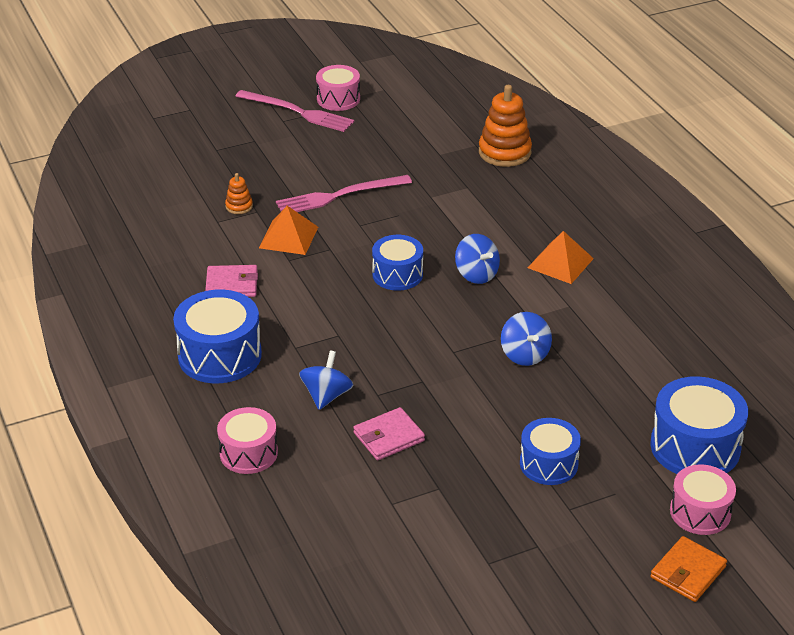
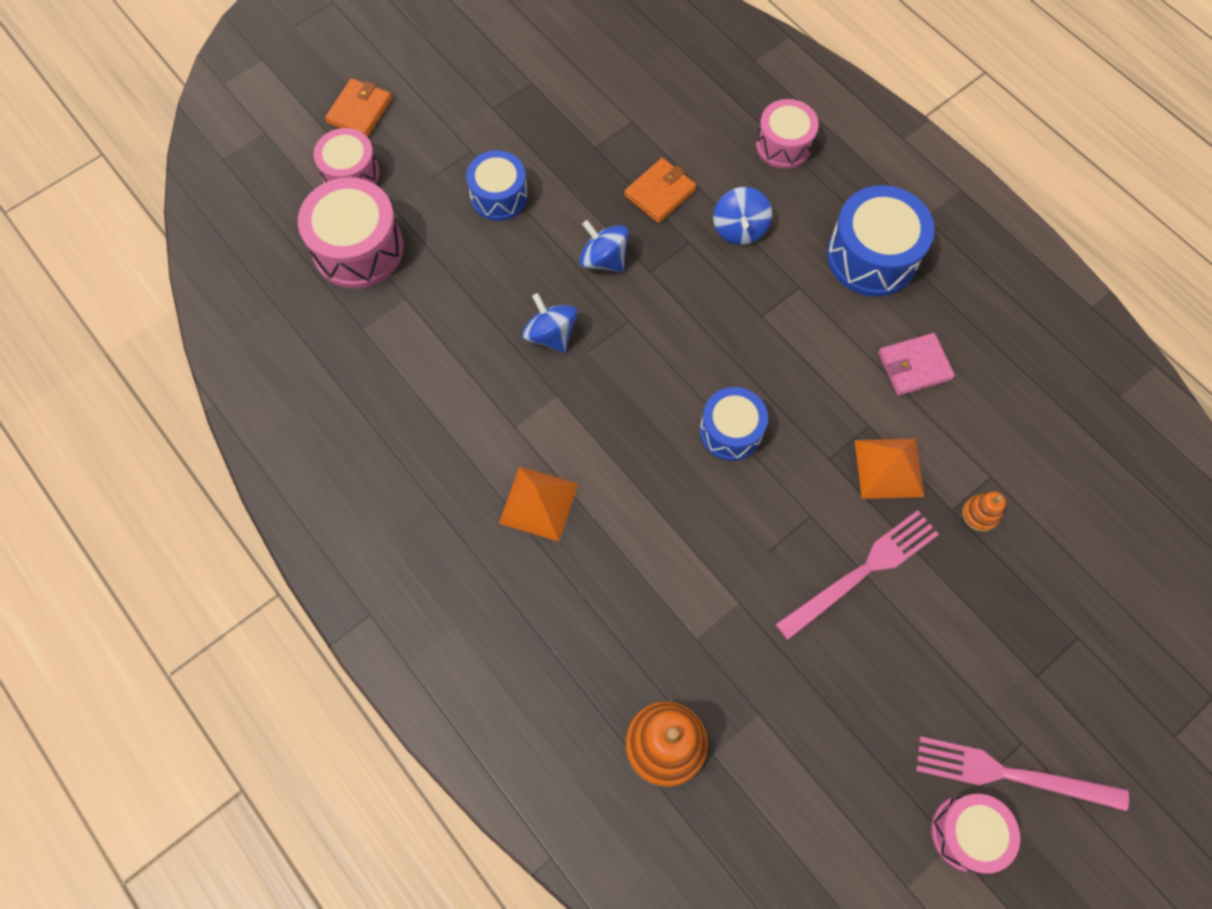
camera: 165 degrees right, 30 degrees up
pink wallet [353,407,425,460] -> orange wallet [624,158,696,223]
blue spinning top [455,234,500,284] -> blue spinning top moved to [579,220,629,272]
blue drum [650,376,748,474] -> pink drum [298,177,404,288]

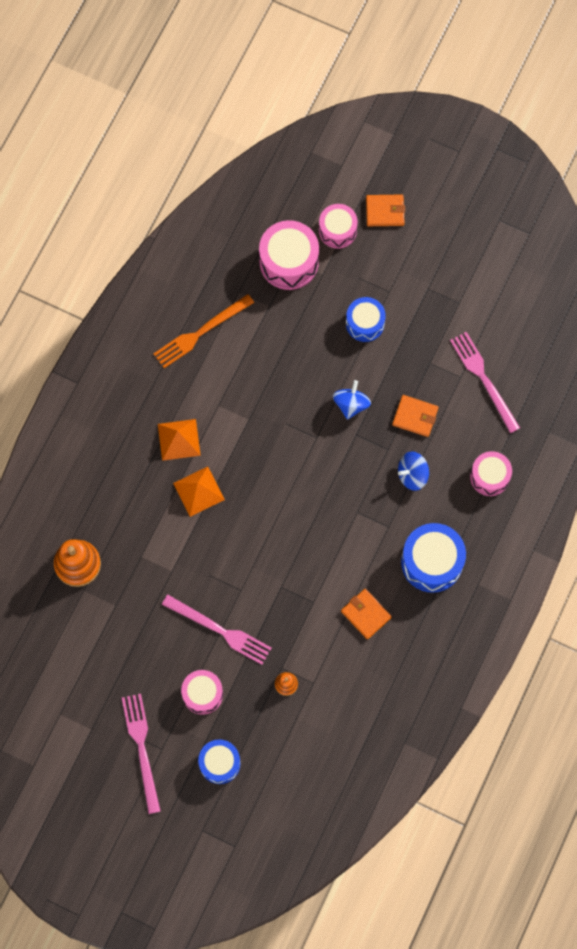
camera: 65 degrees right, 5 degrees up
blue spinning top [522,293,577,353] -> none
blue drum [700,387,768,461] -> blue drum moved to [198,739,241,784]
orange pyramid [855,438,925,499] -> orange pyramid moved to [173,467,225,517]
pink wallet [878,333,955,396] -> orange wallet [341,589,392,639]
pink drum [931,794,1020,874] -> pink drum moved to [181,670,223,715]
none -> orange fork [153,294,254,368]
none -> pink fork [450,332,520,433]

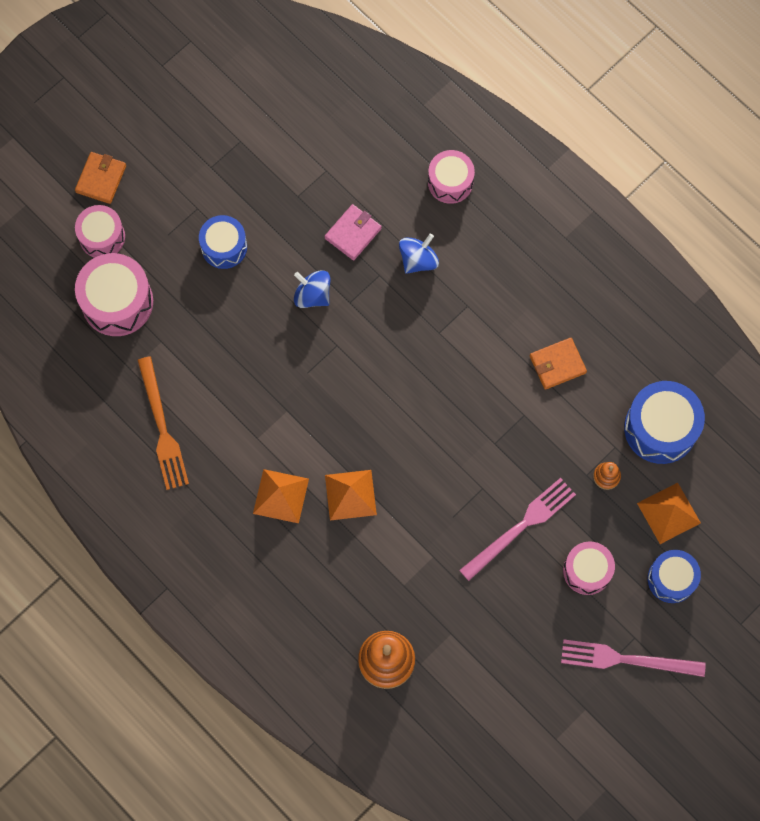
camera: 70 degrees left, 0 degrees up
orange wallet [392,395,439,437] -> pink wallet [325,204,382,260]
blue spinning top [398,451,429,491] -> blue spinning top turned 135 degrees counterclockwise [399,233,439,274]
blue drum [401,523,466,593] -> blue drum moved to [624,381,705,464]
pink fork [450,332,520,433] -> none
none -> orange pyramid [637,483,701,544]

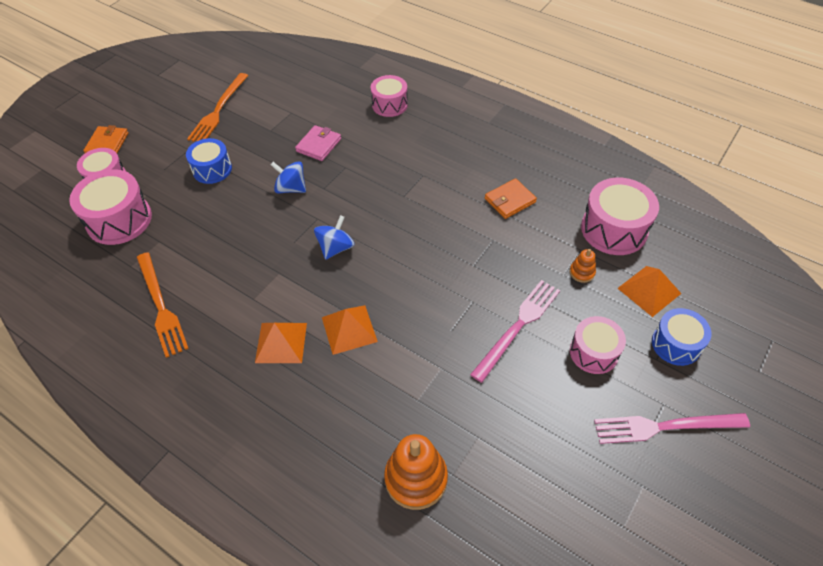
camera: 10 degrees left, 20 degrees down
blue spinning top [399,233,439,274] -> blue spinning top moved to [314,215,355,260]
blue drum [624,381,705,464] -> pink drum [581,178,659,255]
none -> orange fork [187,73,248,142]

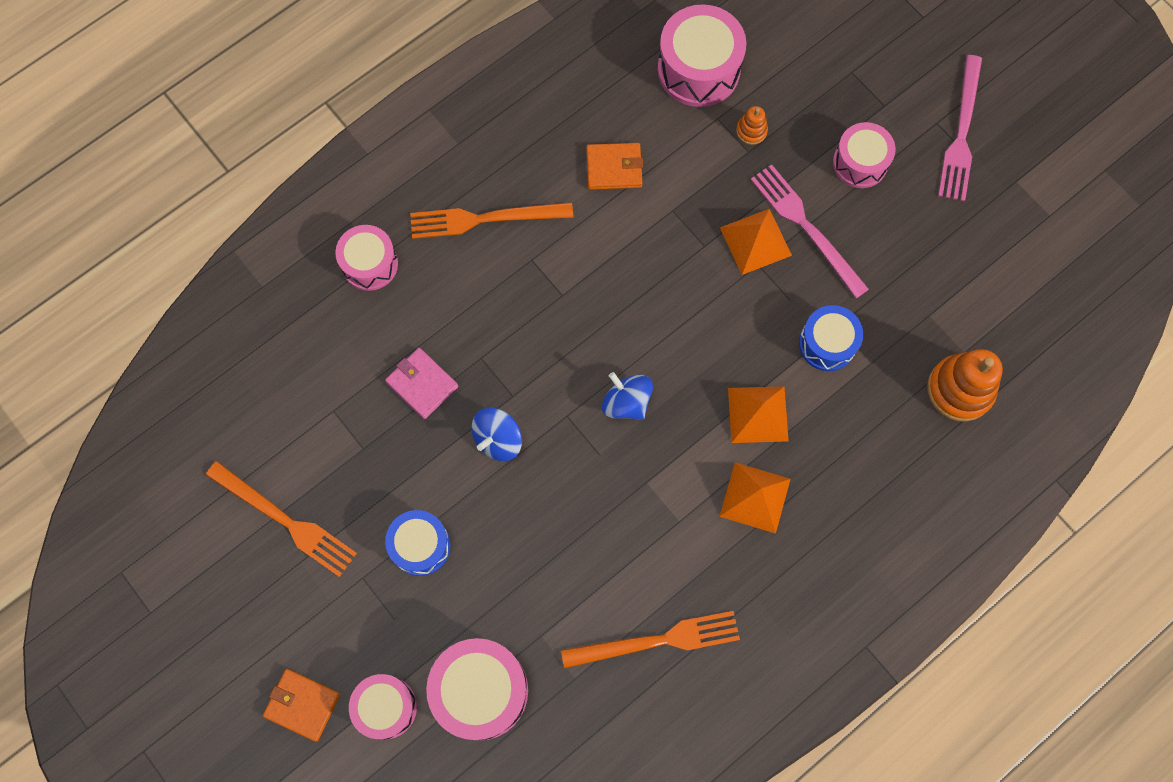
camera: 75 degrees left, 20 degrees up
orange wallet [485,178,537,219] -> orange wallet turned 75 degrees counterclockwise [586,143,643,190]
orange pyramid [618,266,682,317] -> orange pyramid moved to [720,209,792,275]
blue drum [652,308,712,366] -> blue drum moved to [799,305,863,371]
none -> orange fork [410,202,573,239]

